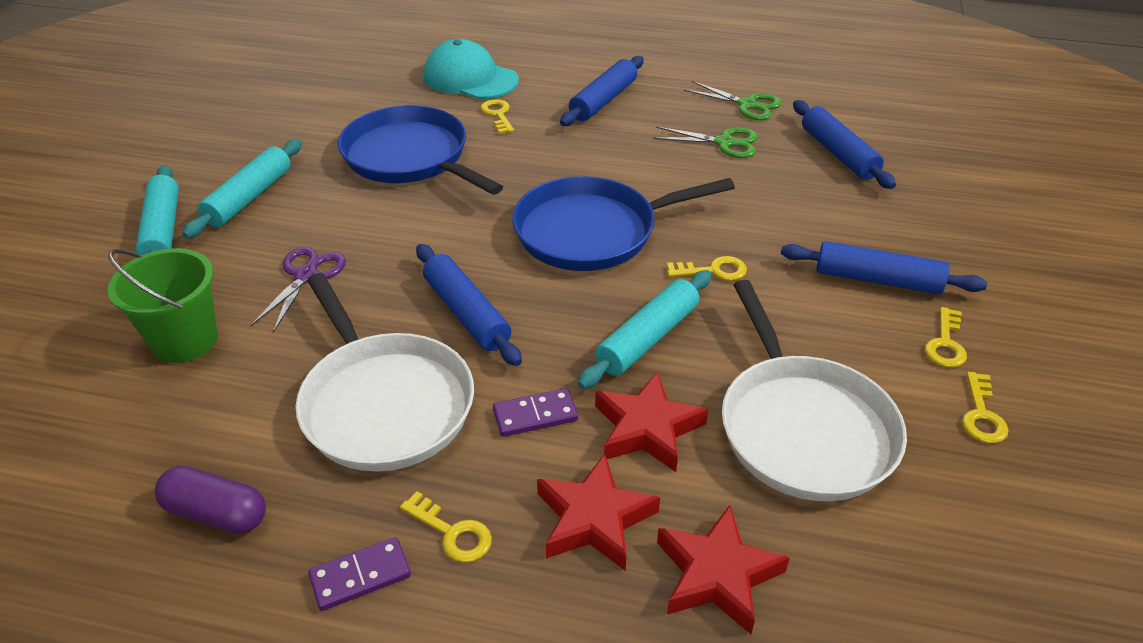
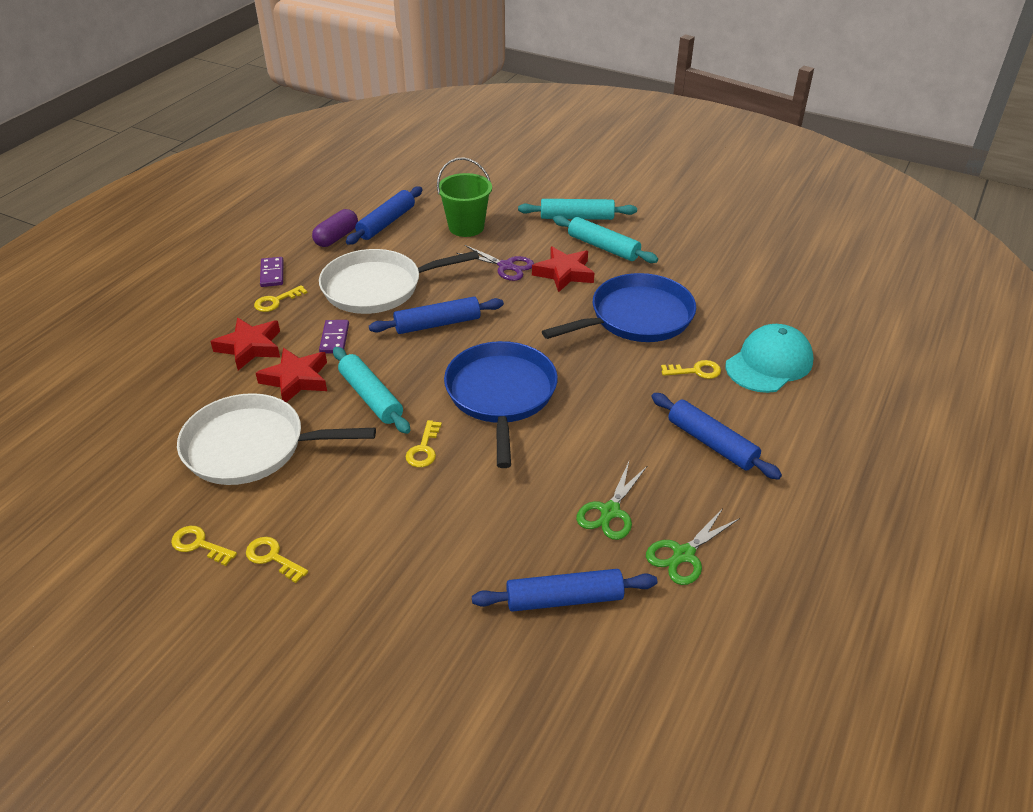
camera: 105 degrees right, 0 degrees up
red star [657,505,790,634] -> red star moved to [532,246,594,292]
blue rolling pin [781,241,987,295] -> blue rolling pin moved to [346,187,423,245]

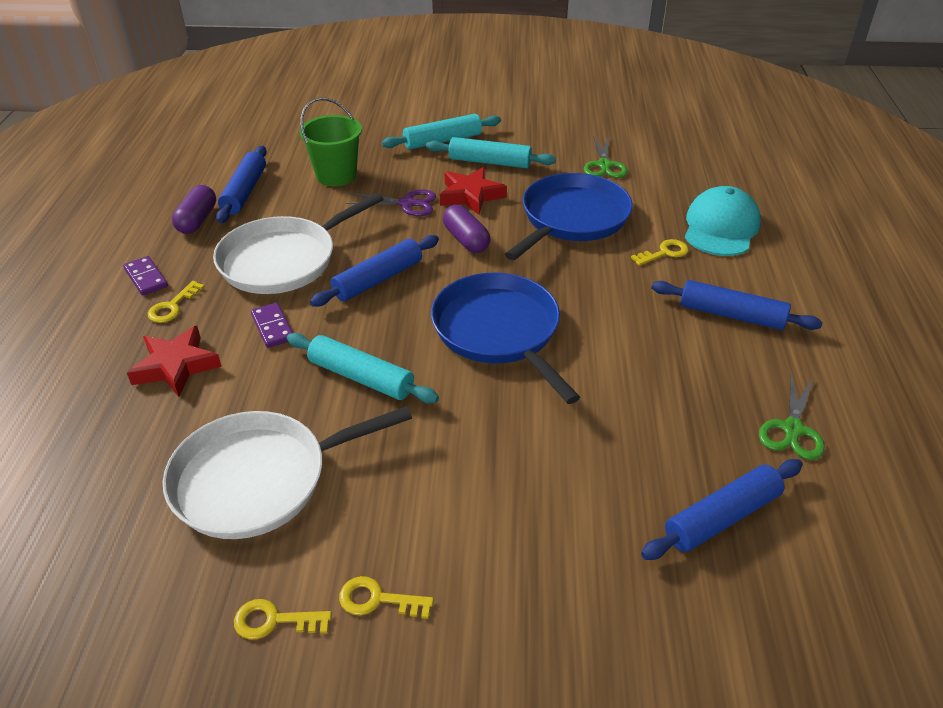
camera: 25 degrees left, 0 degrees up
red star [256,348,327,402] -> none
yellow key [405,420,442,467] -> none
green scissors [576,462,648,540] -> green scissors moved to [584,136,628,178]
none -> purple capsule [443,205,490,253]

